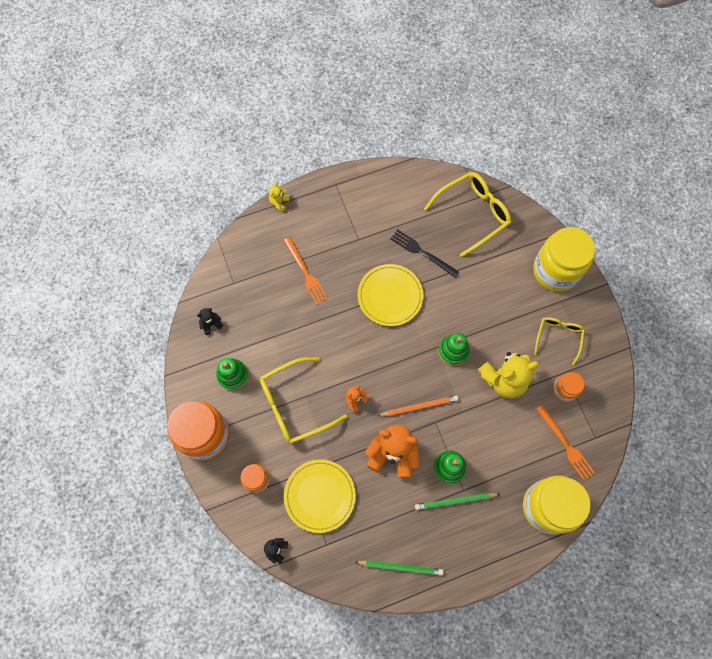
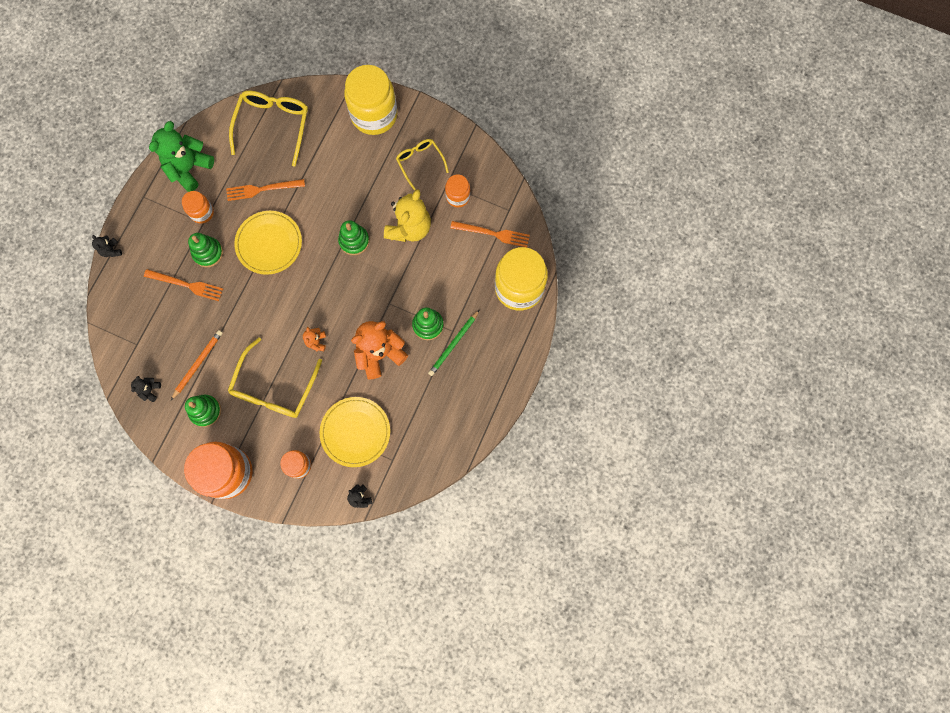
camera: 45 degrees left, 5 degrees up
yellow teddy bear [269,182,290,212] -> black teddy bear [92,235,122,257]
green pencil [355,560,443,576] -> none
orange pencil [378,396,459,416] -> orange pencil moved to [171,330,223,400]
black fork [390,229,459,278] -> orange fork [226,179,305,201]
none -> green teddy bear [149,121,214,192]
none -> orange jar [182,191,214,224]
none -> green stacking toy [188,233,223,267]

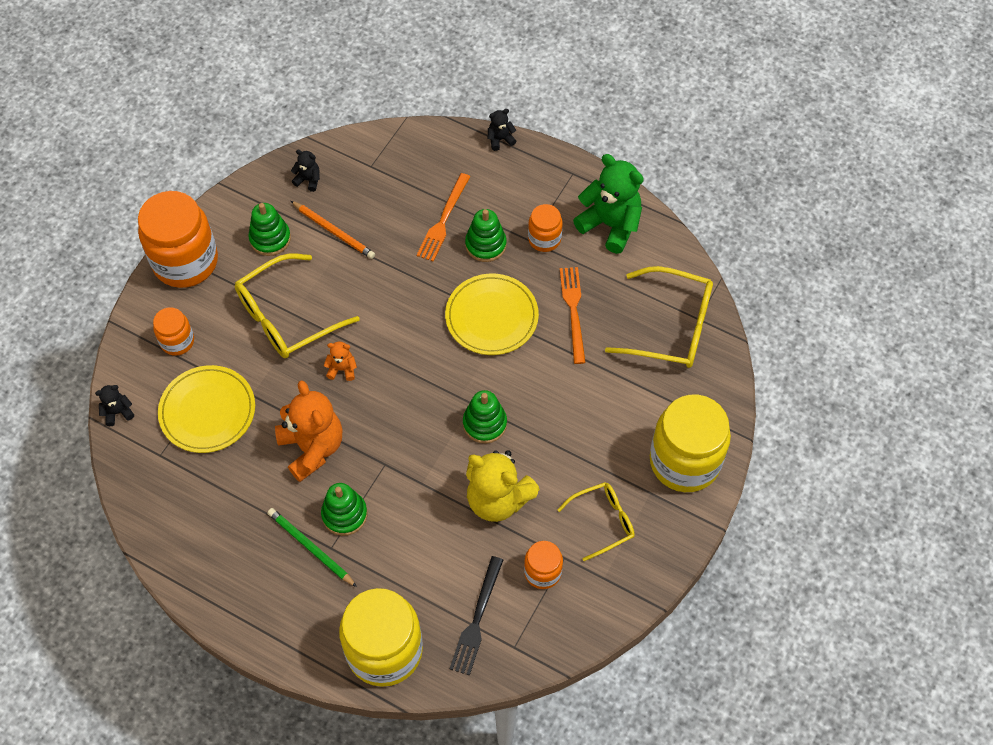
camera: 95 degrees right, 15 degrees down
yellow glasses [228,337,322,418] -> yellow glasses turned 60 degrees counterclockwise [235,253,360,358]
orange fork [450,221,530,248] -> black fork [450,556,503,676]

